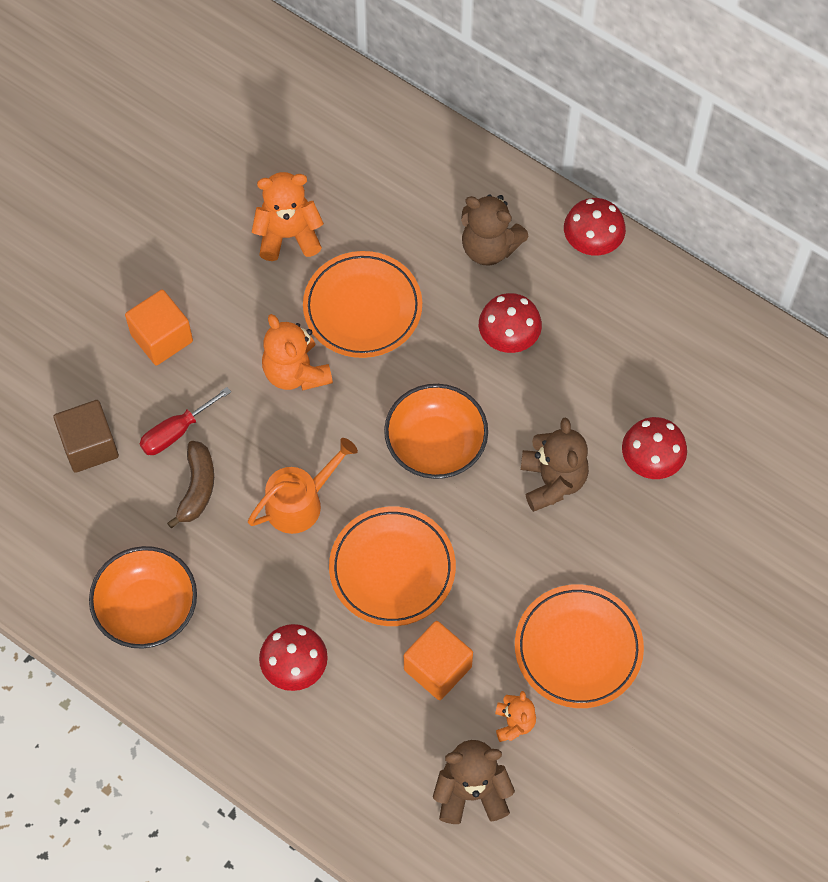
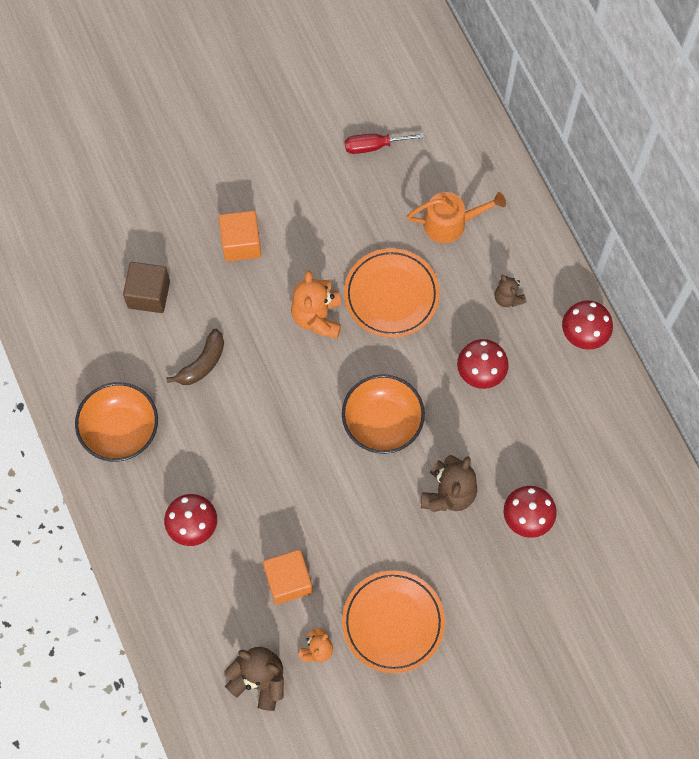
camera: 30 degrees right, 5 degrees up
red screwdriver [139,387,231,455] -> red screwdriver moved to [345,133,425,154]
orange watering can [248,438,358,534] -> orange watering can moved to [407,192,506,243]
orange teddy bear [252,172,324,261] -> none
orange plate [329,507,456,626] -> none
brown teddy bear [461,194,529,265] -> brown teddy bear [494,275,526,307], size x0.59

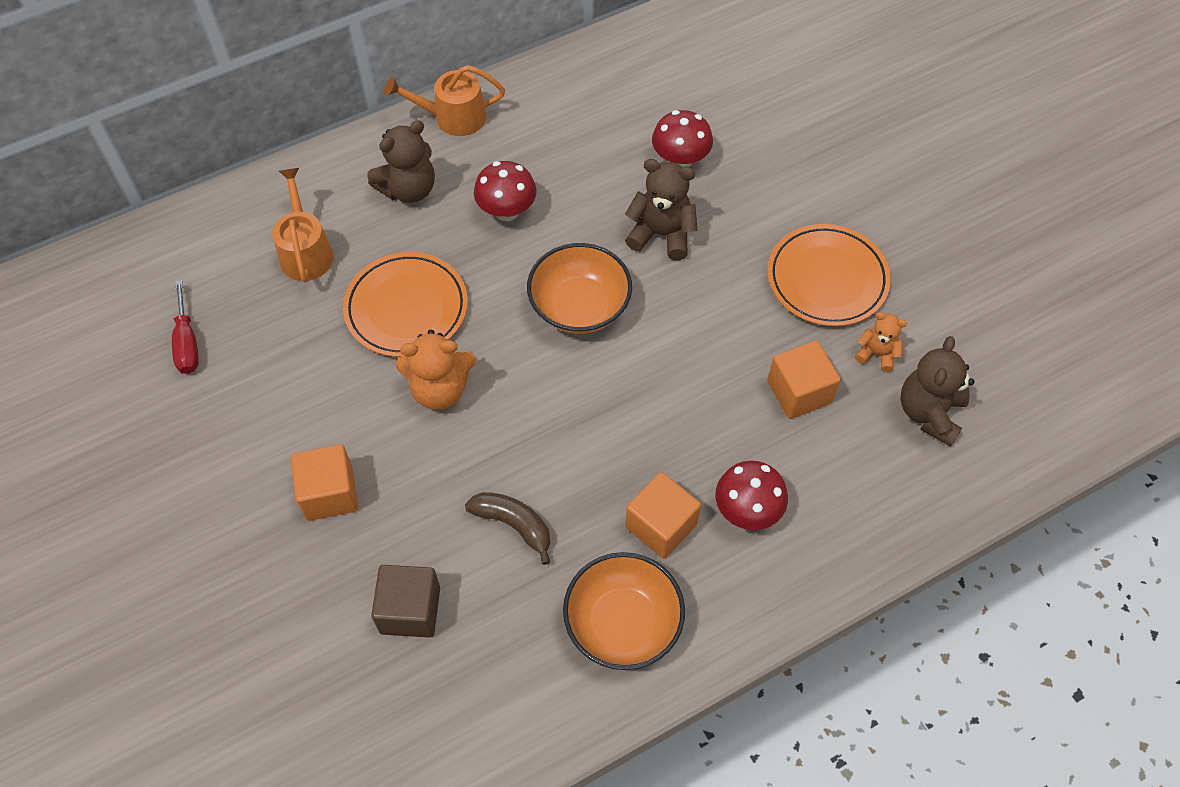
camera: 95 degrees left, 10 degrees down
brown teddy bear [494,275,526,307] -> brown teddy bear [367,120,435,203], size x1.70
red mushroom [562,301,613,350] -> orange watering can [384,65,505,136]
none -> orange cube [625,472,701,559]

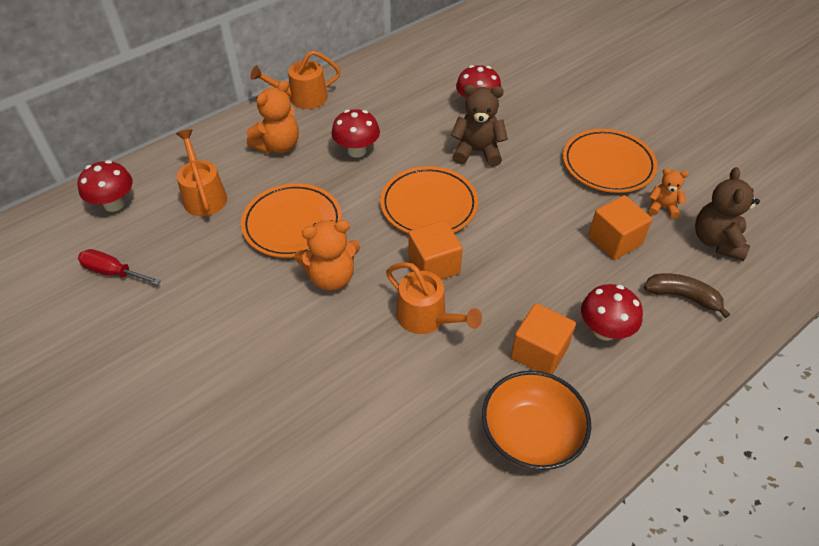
camera: 10 degrees left, 10 degrees down
red screwdriver [172,280,199,374] -> red screwdriver turned 135 degrees clockwise [78,249,161,285]
orange cube [291,444,358,521] -> orange cube moved to [408,220,463,280]
brown teddy bear [367,120,435,203] -> orange teddy bear [247,80,299,153]
brown cube [371,565,440,638] -> none
brown banana [465,492,550,565] -> brown banana moved to [644,273,730,318]
orange bowl [527,243,632,334] -> orange plate [380,166,478,233]
none -> red mushroom [78,160,133,212]
none -> orange watering can [386,262,482,334]

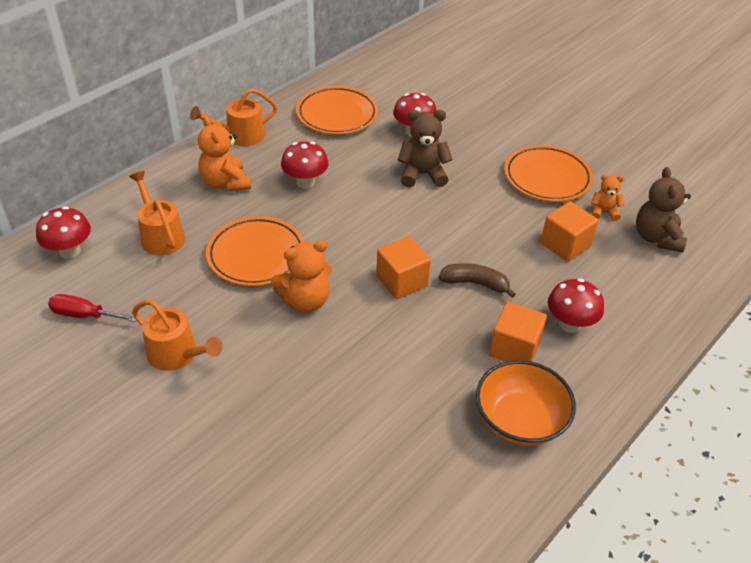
camera: 10 degrees left, 5 degrees down
orange teddy bear [247,80,299,153] -> orange teddy bear turned 120 degrees clockwise [198,116,251,192]
orange plate [380,166,478,233] -> orange plate moved to [296,86,378,135]
orange watering can [386,262,482,334] -> orange watering can moved to [132,300,223,371]
brown banana [644,273,730,318] -> brown banana moved to [439,263,516,298]

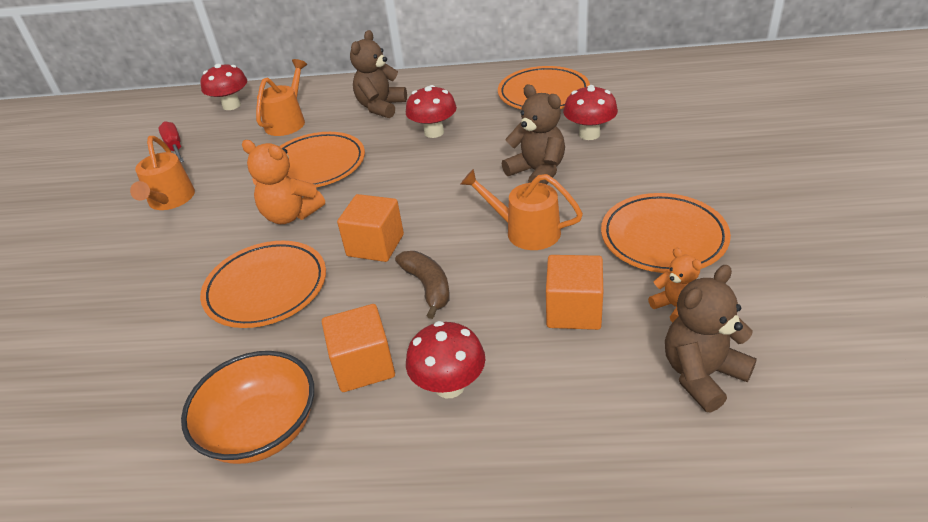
camera: 55 degrees right, 5 degrees down
orange watering can [190,88,278,146] -> orange watering can moved to [460,169,583,250]
orange teddy bear [198,116,251,192] -> brown teddy bear [350,30,407,118]
none -> orange plate [200,241,326,328]

